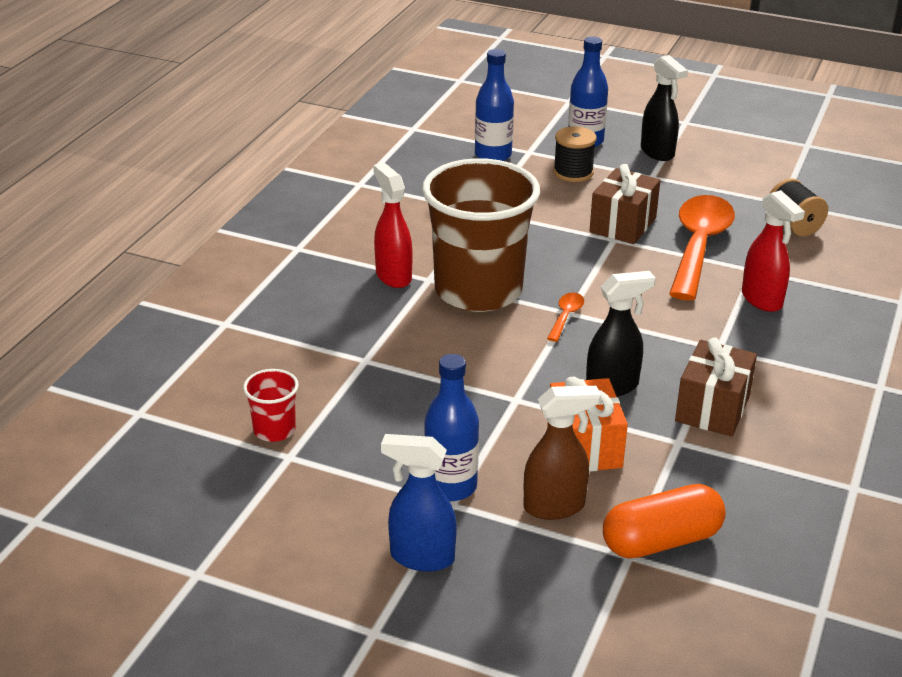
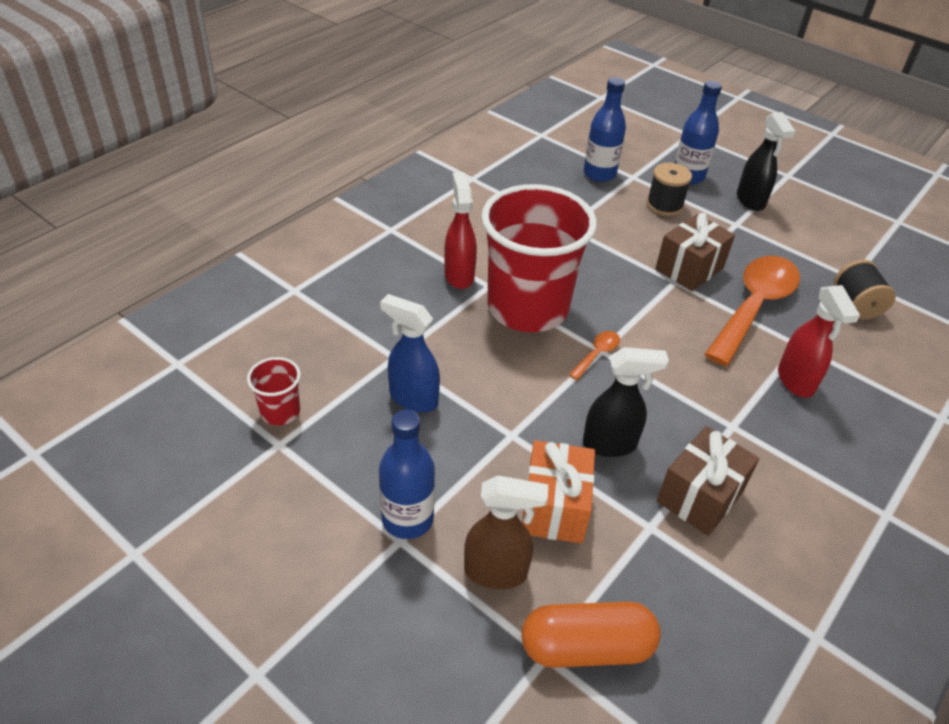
camera: 15 degrees right, 10 degrees up
blue spray bottle [381,434,457,572] -> blue spray bottle moved to [380,294,440,413]
brown cup [422,158,540,312] -> red cup [481,184,597,332]

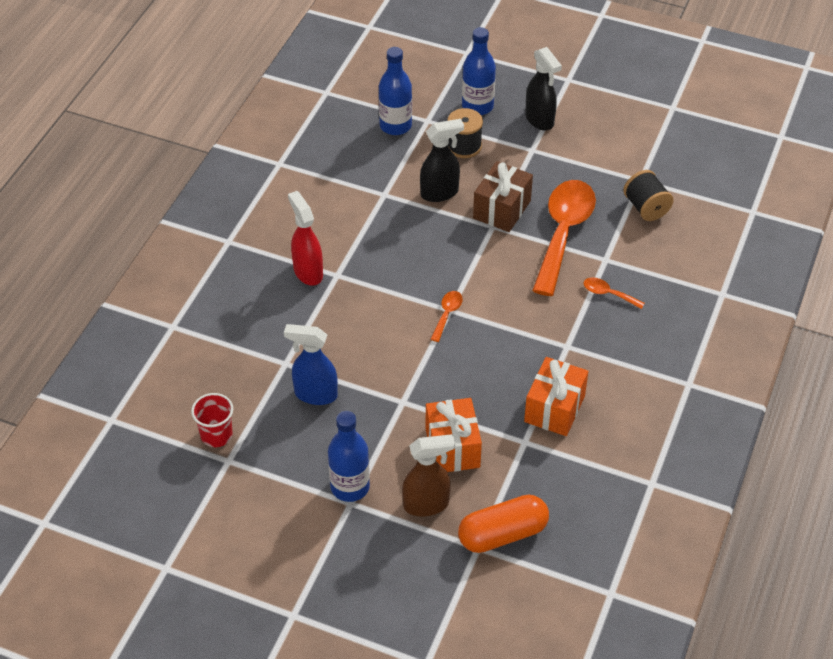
camera: 15 degrees left, 5 degrees up
red cup [481,184,597,332] -> none
black spray bottle [583,347,669,457] -> black spray bottle moved to [420,119,464,202]
brown gift [657,426,759,536] -> orange gift [524,357,588,436]
red spray bottle [778,285,860,398] -> orange spoon [583,277,645,309]

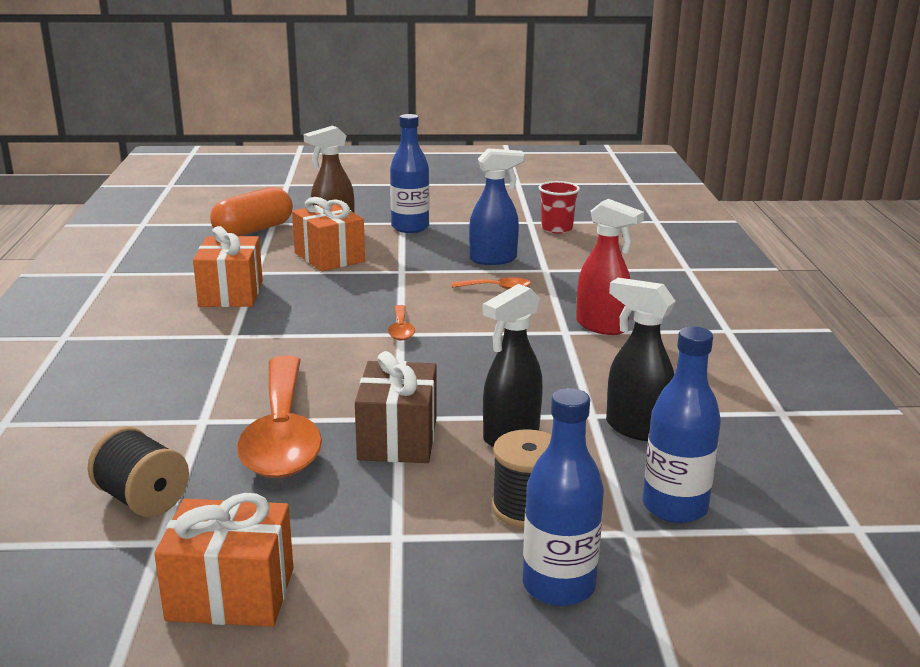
camera: 155 degrees right, 25 degrees down
black spray bottle [525,47,562,130] -> black spray bottle moved to [606,278,676,441]
orange spoon [583,277,645,309] -> orange spoon moved to [451,277,531,289]
none -> orange gift [154,493,294,627]

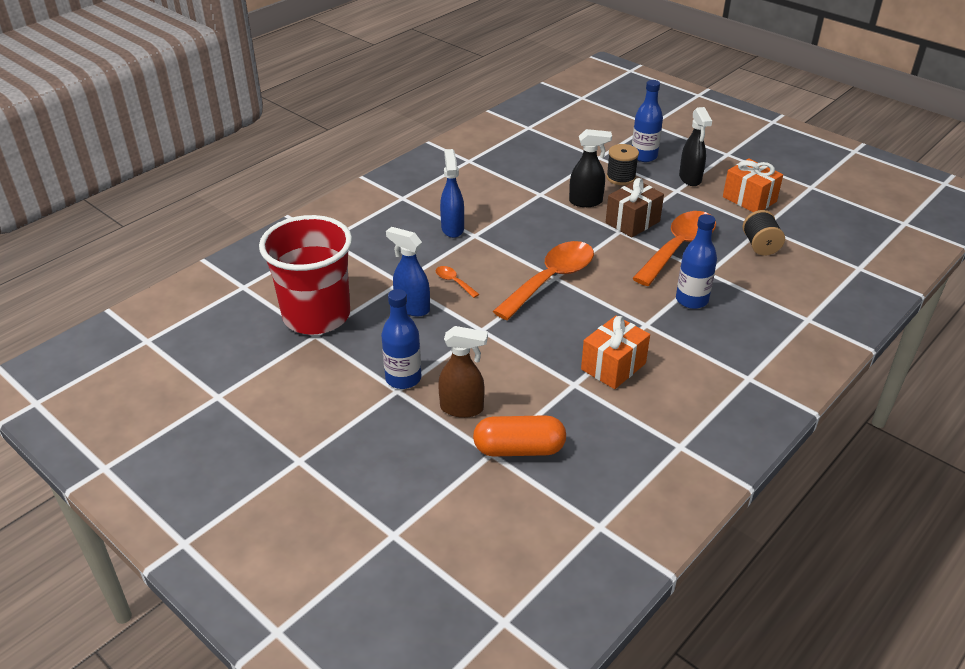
camera: 135 degrees left, 15 degrees up
orange gift [292,197,365,271] -> none
orange spoon [388,305,415,341] -> orange spoon [493,241,594,320], size x2.41
red cup [539,181,580,234] -> red cup [259,215,352,334], size x2.40
red spray bottle [576,199,644,335] -> blue spray bottle [440,149,464,238]
black spray bottle [606,278,676,441] -> black spray bottle moved to [679,107,712,186]
blue bottle [643,326,721,523] -> blue bottle moved to [676,214,717,309]

